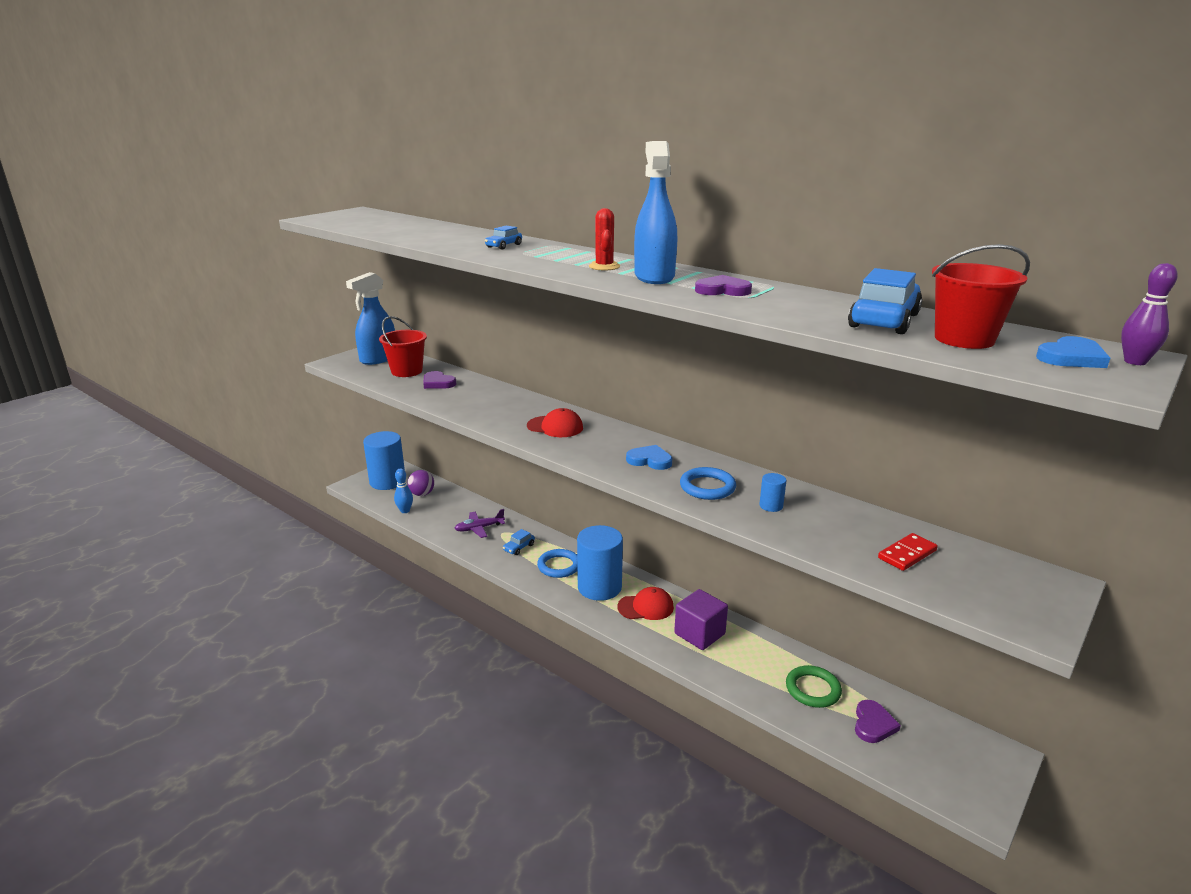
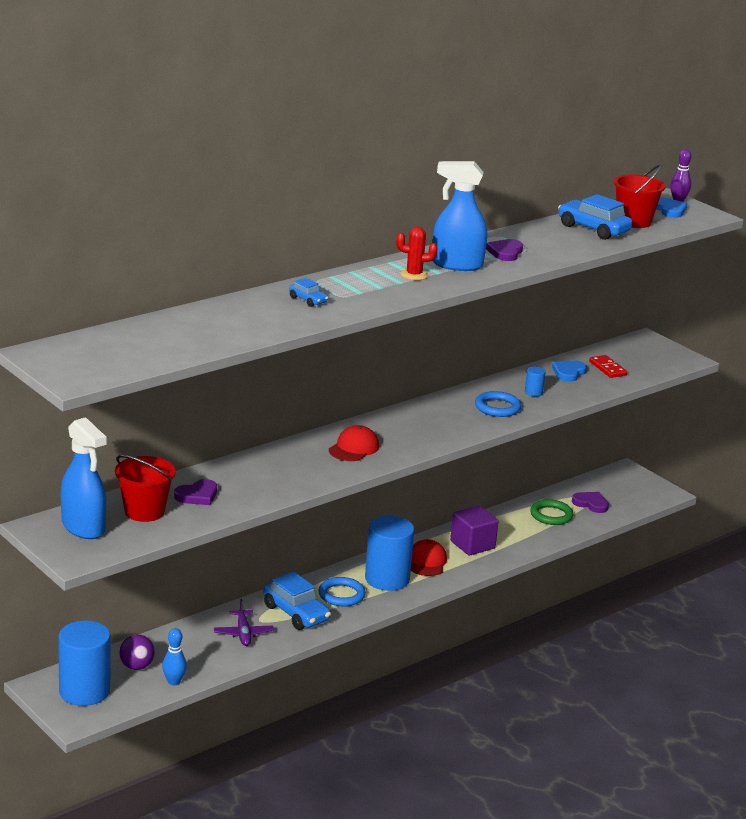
camera: 80 degrees left, 0 degrees up
blue car [503,529,535,555] -> blue car [263,571,331,630], size x1.95
blue heart [626,445,672,470] -> blue heart moved to [552,360,587,382]

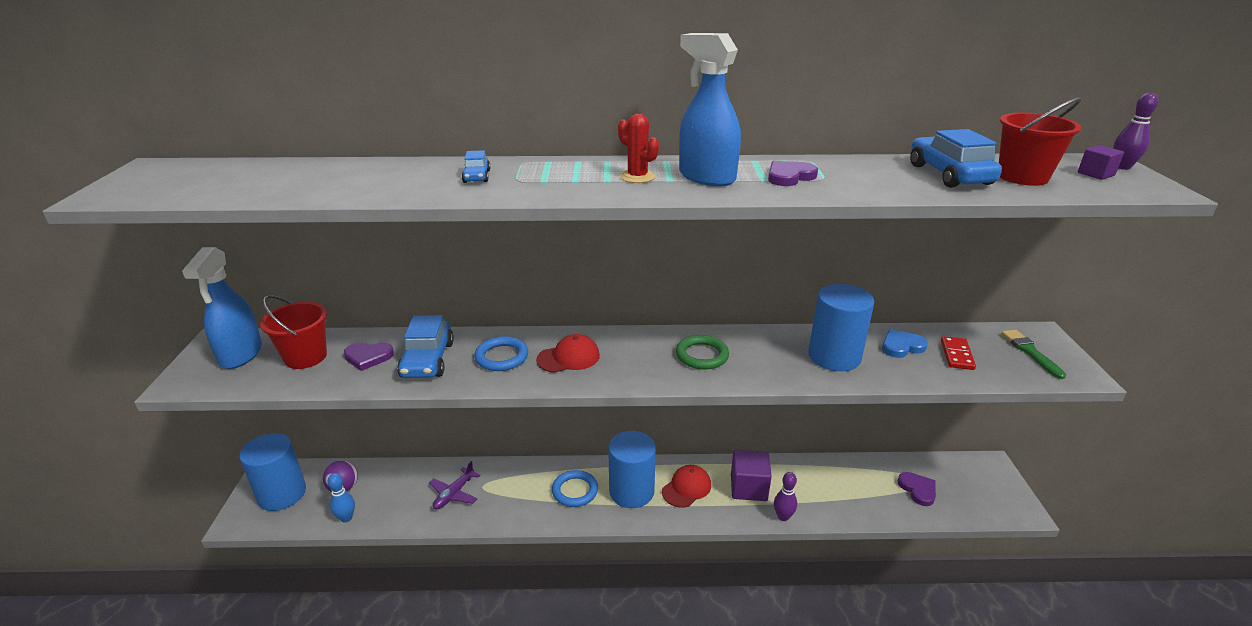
camera: 40 degrees right, 5 degrees up
blue car [263,571,331,630] -> blue car moved to [397,315,454,378]
blue ring [475,391,521,417] -> blue ring moved to [474,336,528,371]
blue cylinder [525,367,546,396] -> blue cylinder [808,284,874,371], size x2.42
green ring [530,499,573,525] -> green ring moved to [676,335,729,370]
blue heart [656,197,687,218] -> purple cube [1078,145,1124,180]
none -> purple bowling pin [774,472,797,521]
none -> green brush [1001,330,1066,379]

